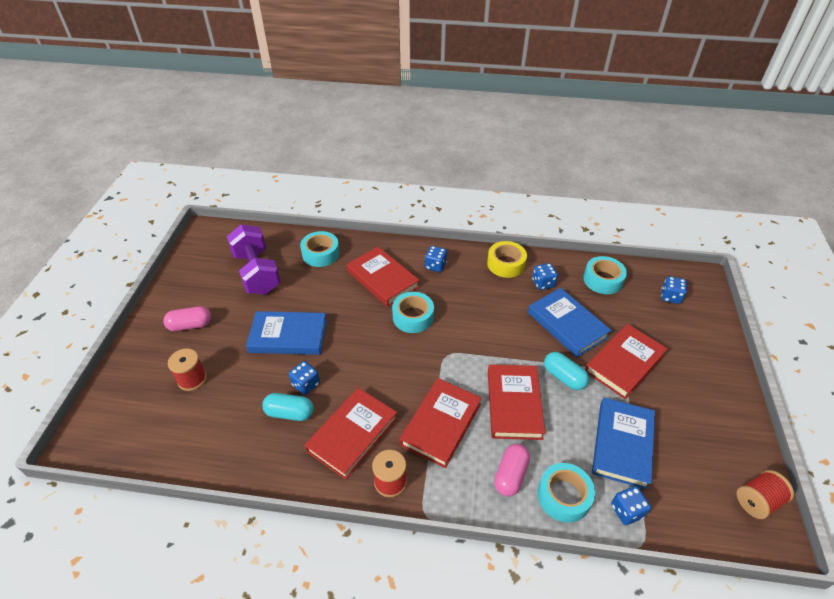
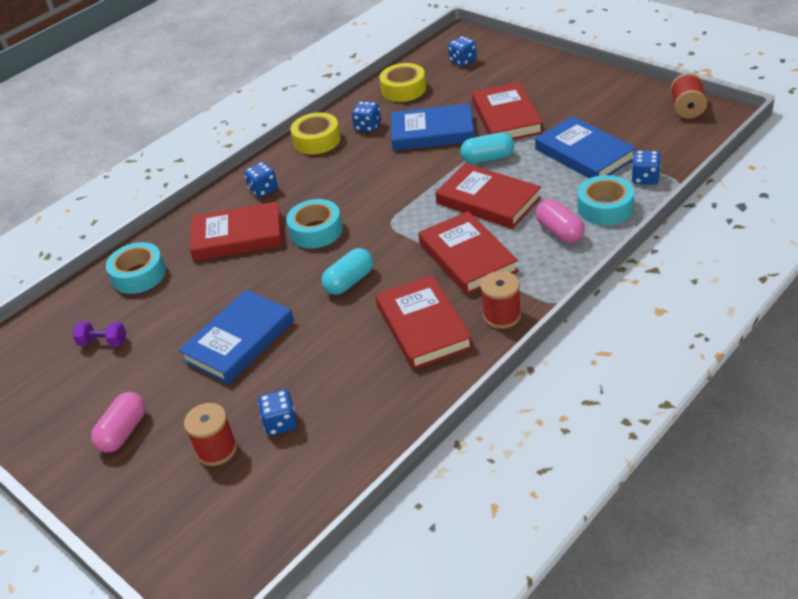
camera: 50 degrees left, 5 degrees down
purple dumbbell [227,224,281,294] -> purple dumbbell [73,321,126,347], size x0.43
turquoise capsule [262,393,314,421] -> turquoise capsule moved to [321,248,373,295]
blue dice [289,361,320,395] -> blue dice moved to [258,389,297,436]
turquoise tape [583,256,627,294] -> yellow tape [379,63,426,102]

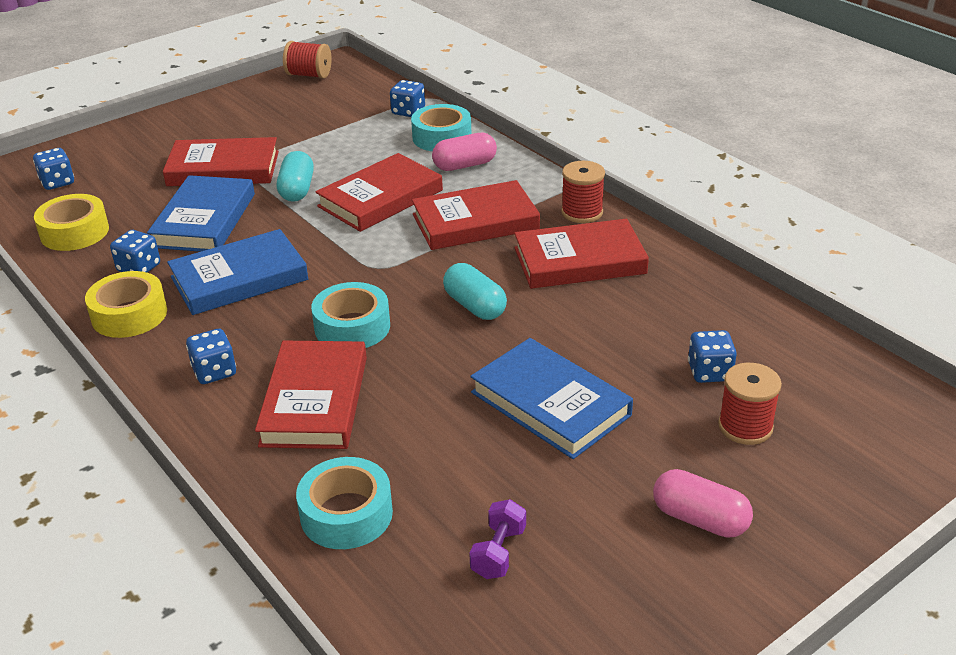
camera: 85 degrees left, 5 degrees down
blue book [535,116,636,178] -> blue book moved to [167,229,308,315]

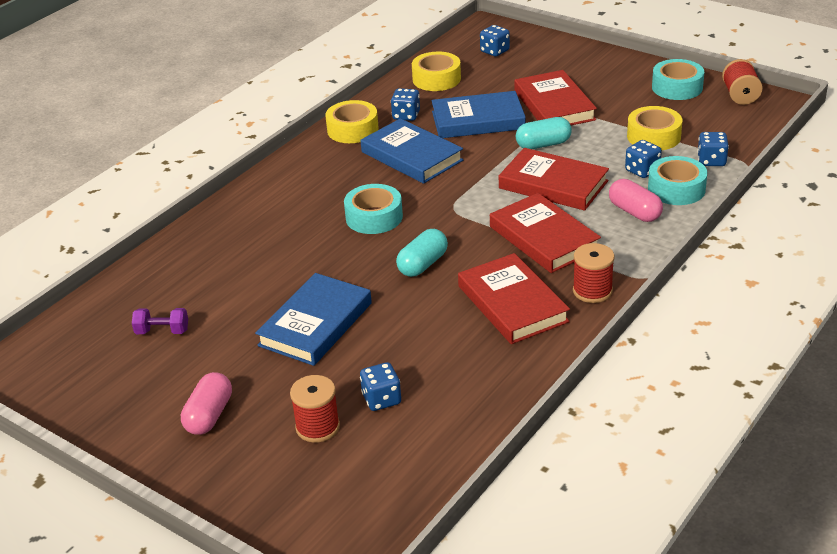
camera: 75 degrees right, 0 degrees up
blue dice [186,329,236,384] -> blue dice moved to [625,140,662,178]
red book [255,341,367,449] -> none
turquoise tape [296,457,393,549] -> turquoise tape moved to [652,59,704,100]
none -> yellow tape [627,106,682,150]

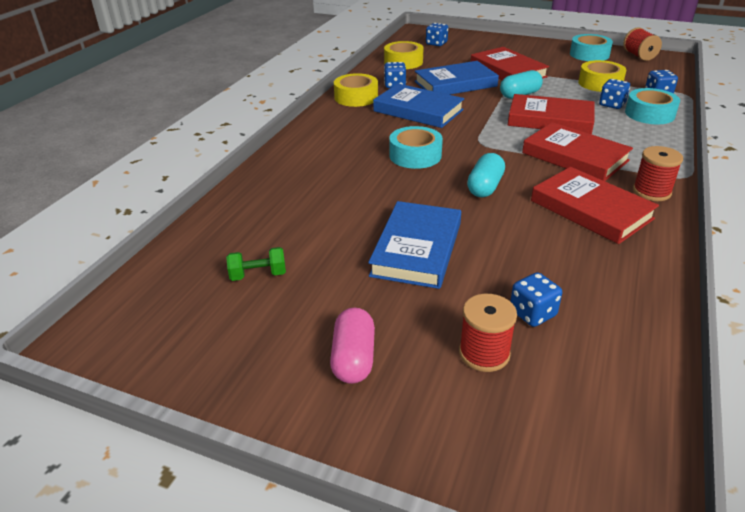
camera: 15 degrees left, 0 degrees up
purple dumbbell [132,308,188,334] -> green dumbbell [226,247,286,281]
pink capsule [609,179,663,222] -> none

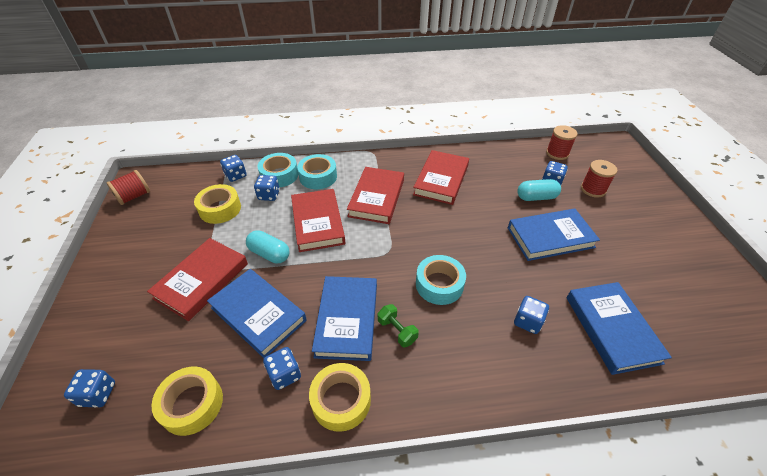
camera: 120 degrees left, 10 degrees up
green dumbbell [226,247,286,281] -> green dumbbell moved to [378,304,419,347]
pink capsule [330,308,375,384] -> none
turquoise capsule [467,153,505,197] -> turquoise capsule moved to [517,179,561,201]
turquoise tape [570,34,613,61] -> turquoise tape moved to [297,154,337,189]
red spool [633,146,683,201] -> red spool moved to [546,125,577,160]
none -> blue dice [514,296,549,334]
none -> blue book [567,282,672,375]

